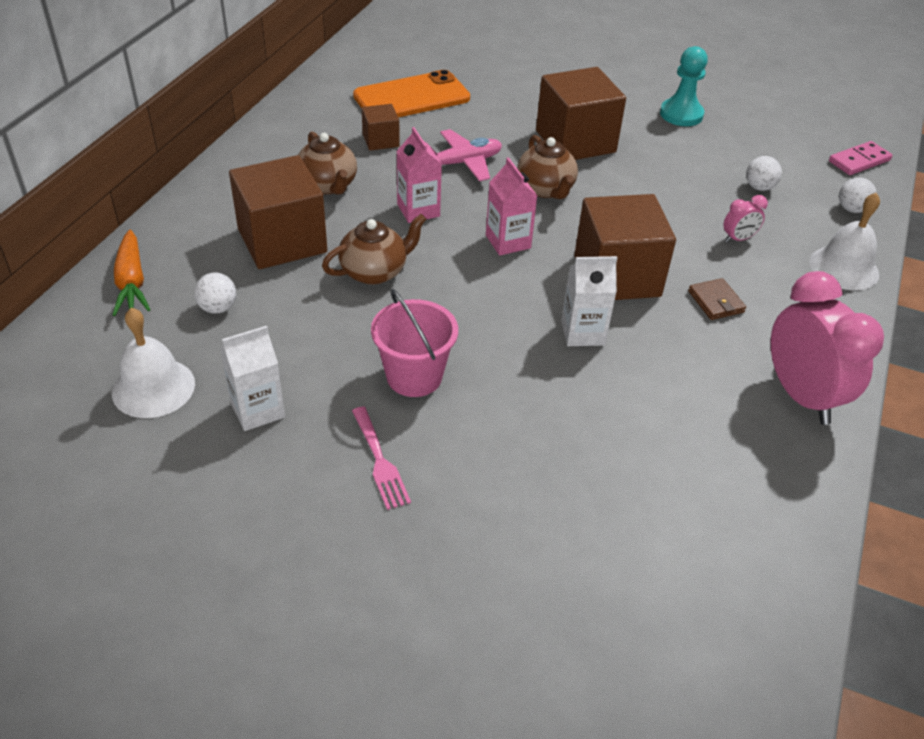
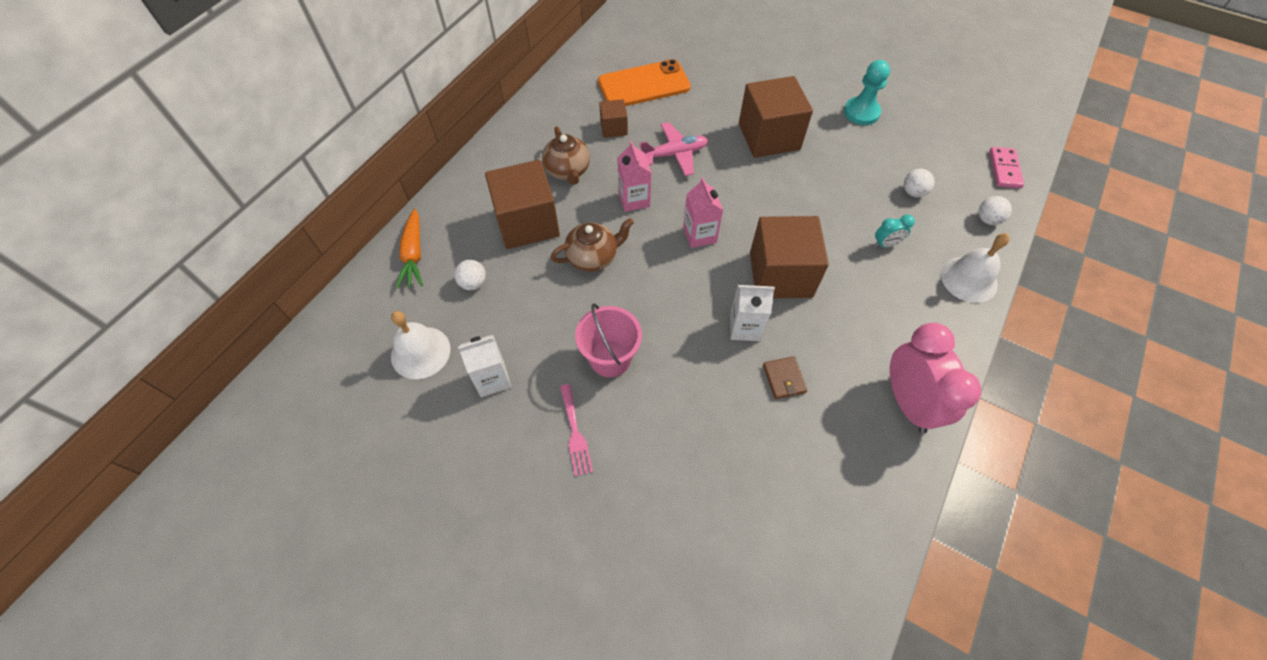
camera: 10 degrees right, 15 degrees up
brown teapot [517,135,578,199] -> none
brown wallet [688,278,746,320] -> brown wallet moved to [763,356,808,399]
pink clock [723,195,768,242] -> turquoise clock [874,214,915,247]
pink domino [829,141,892,175] -> pink domino turned 60 degrees counterclockwise [989,147,1024,188]

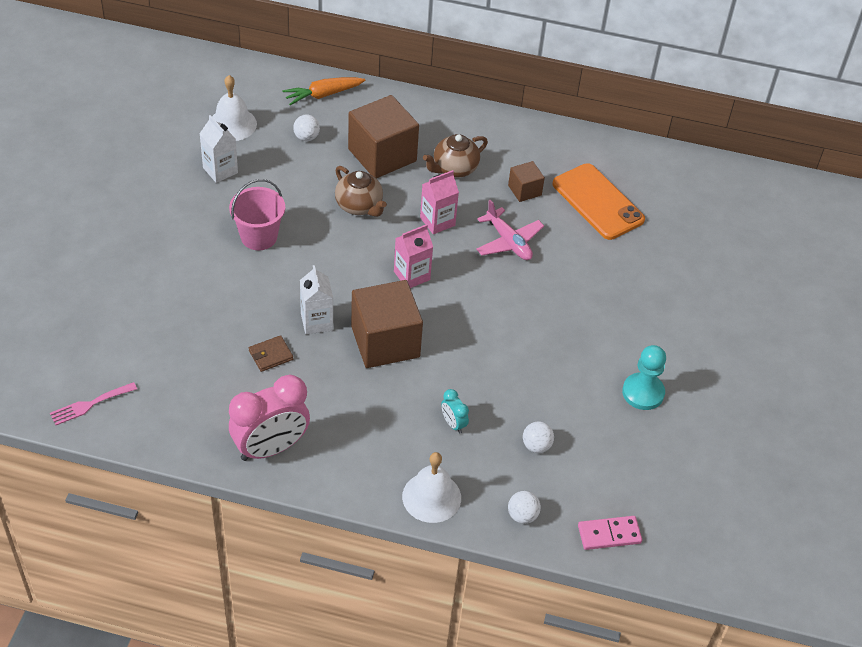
camera: 70 degrees right, 10 degrees down
pink fork [560,384,593,476] -> pink fork moved to [50,382,137,425]
brown cube [739,76,813,158] -> none

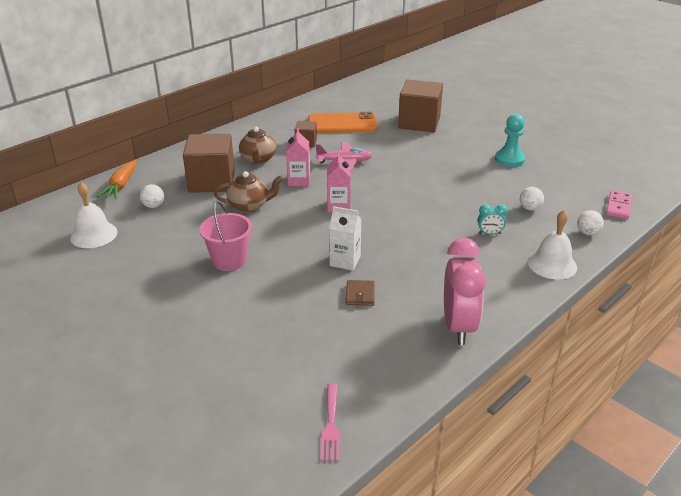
camera: 55 degrees left, 15 degrees down
white carton [199,115,238,183] -> none
brown cube [351,280,423,368] -> brown cube moved to [398,80,443,132]

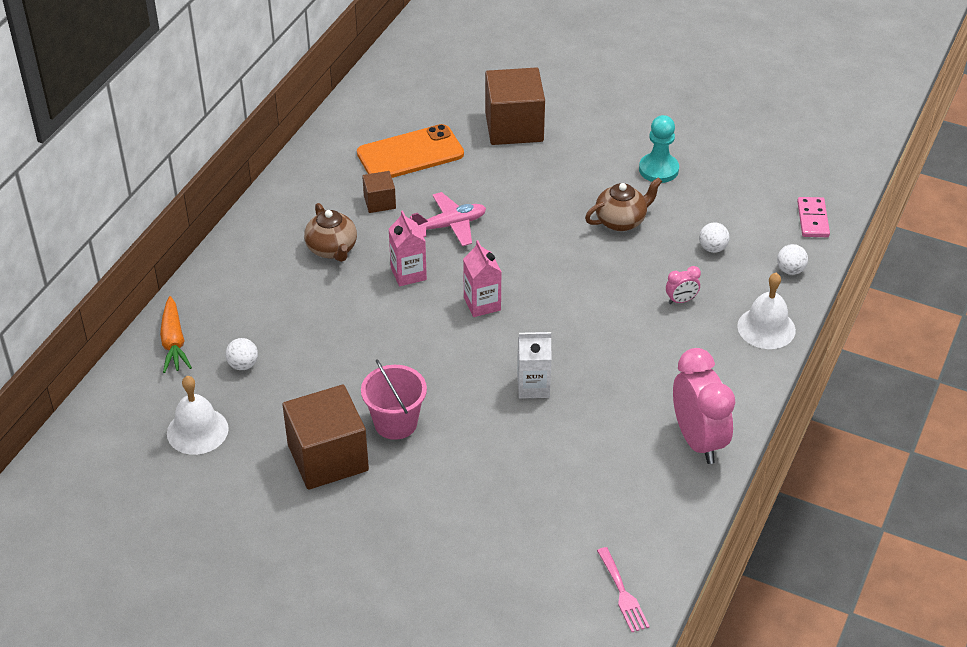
camera: 20 degrees left, 10 degrees up
brown cube [183,134,235,193] -> brown cube moved to [282,385,369,490]
brown teapot [214,171,283,212] -> brown teapot moved to [585,177,662,231]
brown wallet [346,280,375,306] -> none
turquoise clock [478,204,508,234] -> pink clock [666,266,701,304]

